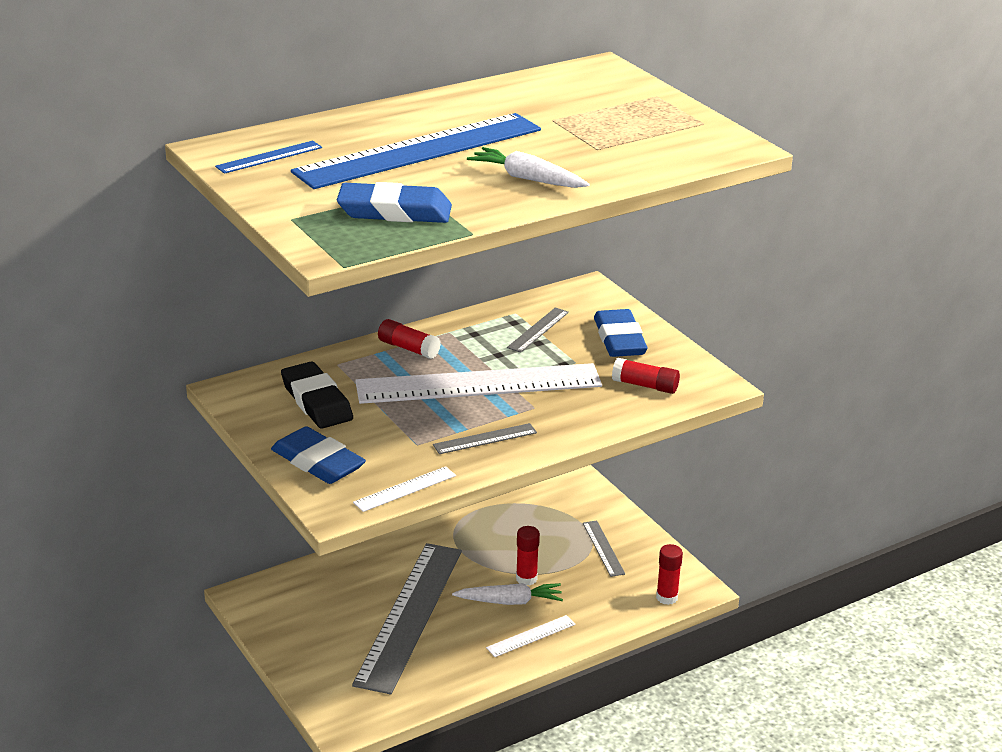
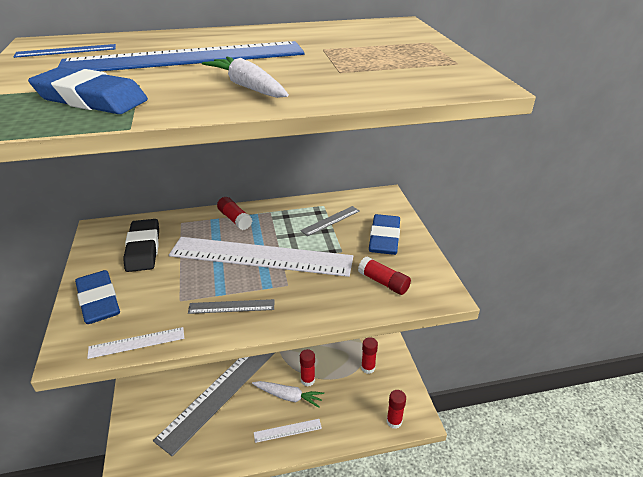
camera: 20 degrees right, 5 degrees up
grey ruler [583,521,625,577] -> red glue stick [361,337,378,374]

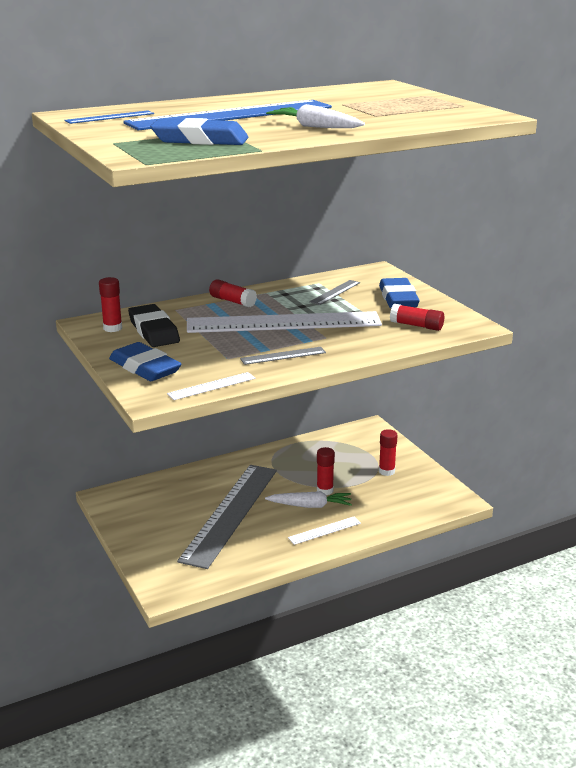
camera: 15 degrees left, 10 degrees down
red glue stick [387,390,406,429] -> red glue stick moved to [99,277,122,332]

